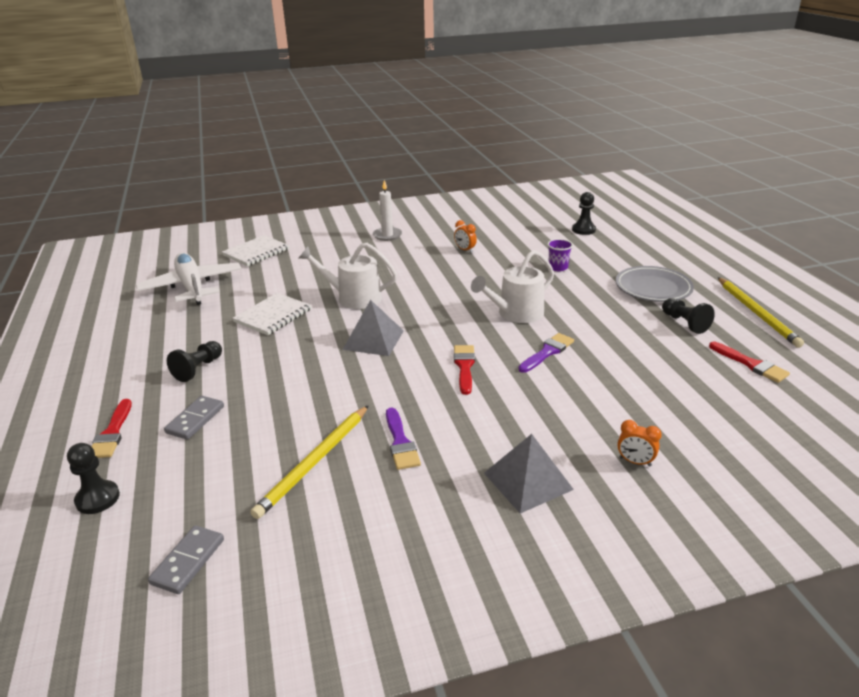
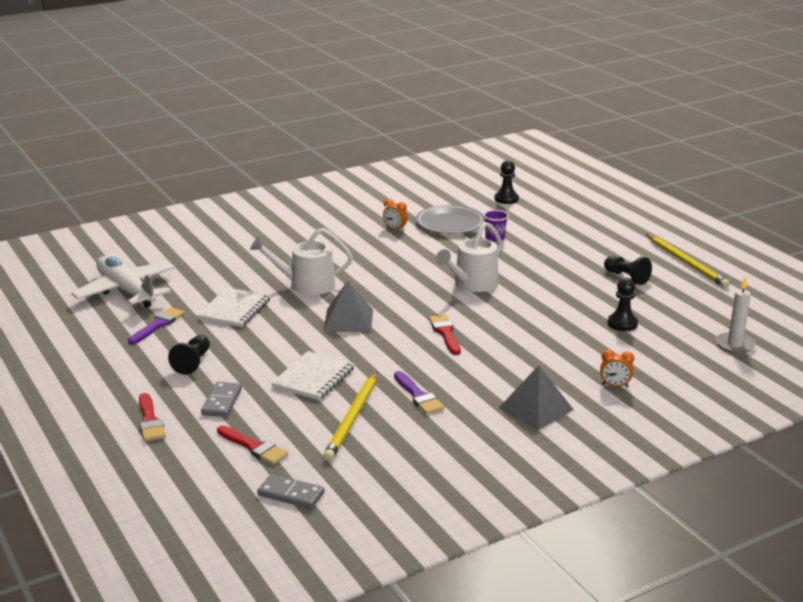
camera: 15 degrees left, 5 degrees down
black pawn [67,443,120,514] -> black pawn moved to [608,278,638,331]
grey domino [148,525,224,594] -> grey domino turned 75 degrees counterclockwise [257,474,325,509]
white notebook [222,235,289,266] -> white notebook moved to [271,351,354,400]
white candle [373,180,402,241] -> white candle moved to [716,277,756,354]
purple brush [518,333,574,373] -> purple brush moved to [128,307,184,344]
grey plate [616,266,694,302] -> grey plate moved to [416,205,485,234]
red brush [709,342,790,383] -> red brush moved to [217,425,288,465]

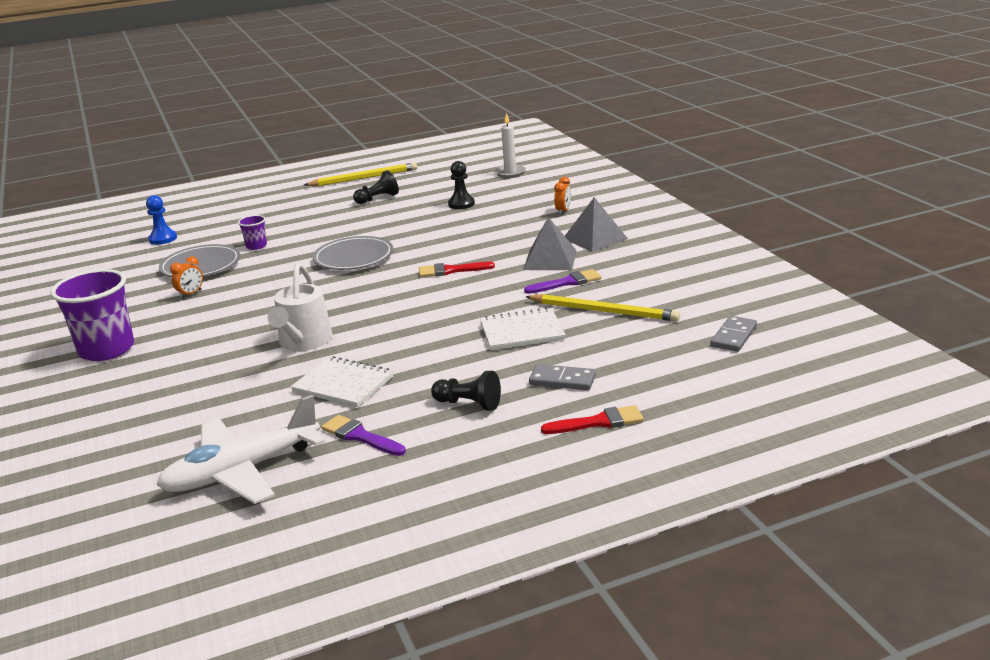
camera: 80 degrees left, 0 degrees up
red brush [217,425,288,465] -> none
white notebook [271,351,354,400] -> white notebook turned 45 degrees counterclockwise [480,307,566,350]
grey pyramid [323,281,373,332] -> grey pyramid moved to [523,217,577,270]
white watering can [436,222,502,292] -> grey plate [313,236,393,270]
black pawn [494,160,519,204] -> blue pawn [146,195,177,245]
none -> purple cup [50,269,134,361]

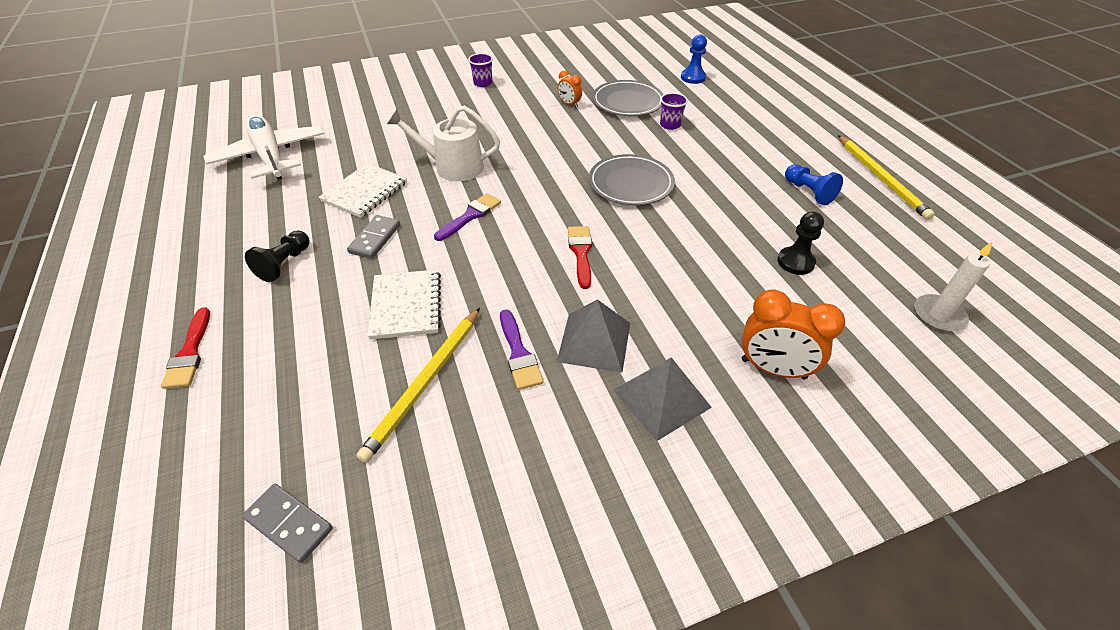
camera: 90 degrees right, 20 degrees up
purple cup [50,269,134,361] -> purple cup [468,53,493,87], size x0.47
purple brush [321,415,406,456] -> purple brush moved to [434,193,501,241]
black pawn [353,170,399,204] -> blue pawn [785,164,843,205]
grey domino [529,364,596,390] -> grey domino moved to [347,215,400,259]
orange clock [554,177,571,215] -> orange clock [742,290,845,380], size x1.89

